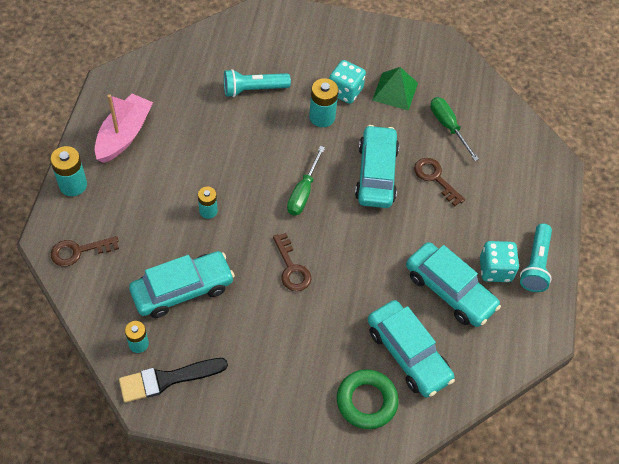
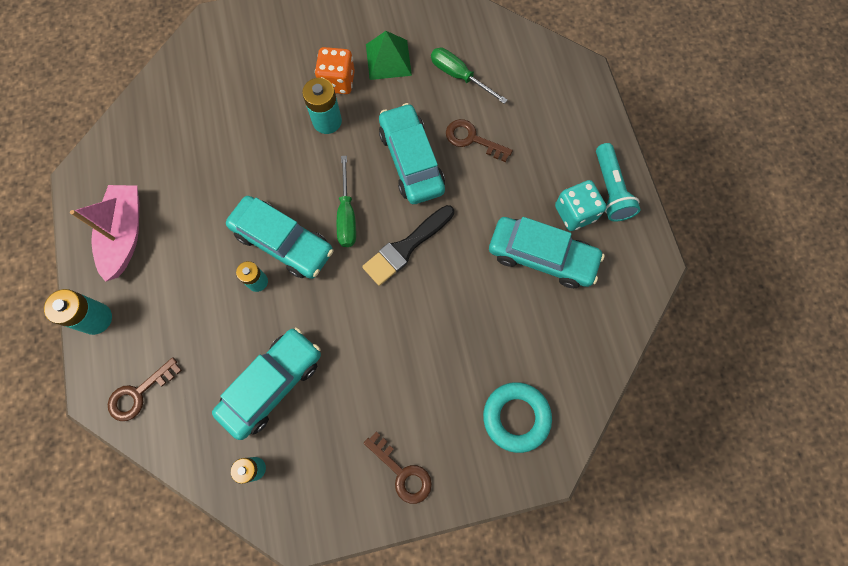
camera: 20 degrees left, 15 degrees up
black brush [119,358,228,403] -> black brush moved to [362,205,454,286]
turquoise flashlight [224,69,291,97] -> none
brown key [273,233,311,291] -> brown key moved to [364,432,432,504]
turquoise dice [329,60,366,104] -> orange dice [315,47,355,94]
green ring [337,369,399,429] -> turquoise ring [483,382,552,453]
turquoise car [368,300,455,397] -> turquoise car moved to [226,196,333,279]

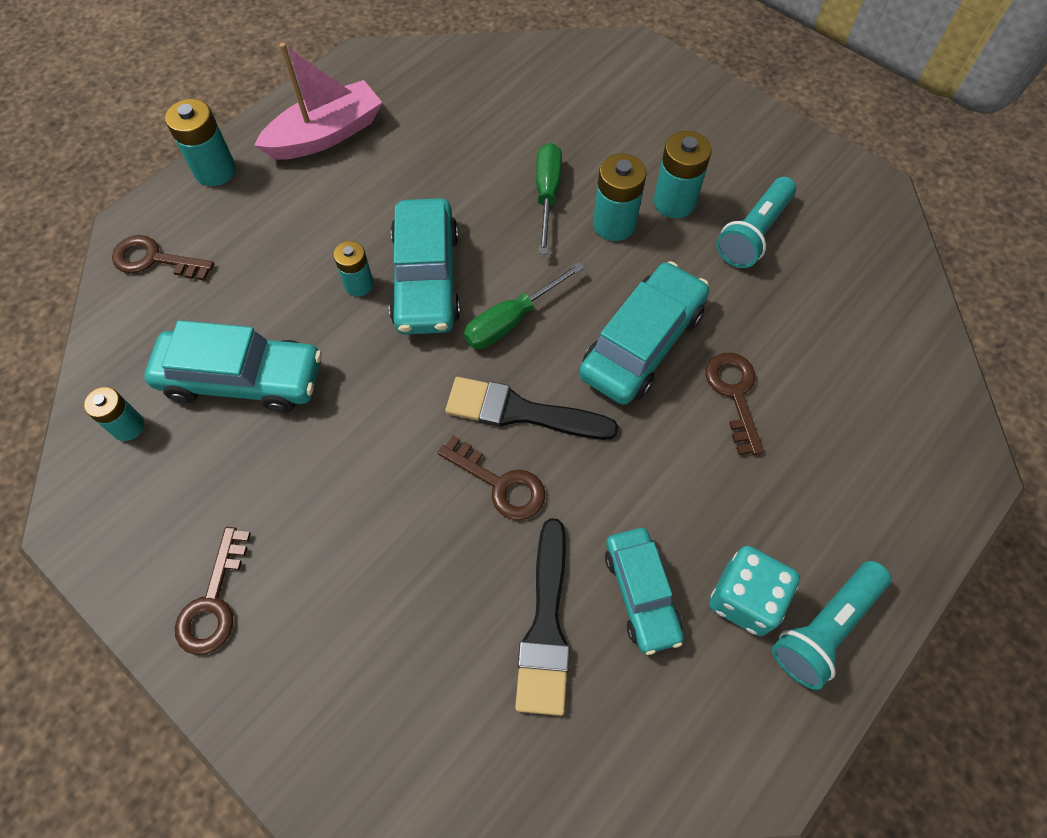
camera: 55 degrees right, 10 degrees down
orange dice [315,47,355,94] -> turquoise battery [653,131,712,218]
green pyramid [366,31,412,80] -> turquoise flashlight [716,177,796,268]
green screwdriver [431,48,507,104] -> green screwdriver moved to [536,143,562,254]
turquoise ring [483,382,552,453] -> none
turquoise car [489,217,604,288] -> turquoise car [605,528,684,655], size x0.65
none -> brown key [438,435,545,520]
none -> black brush [515,518,570,716]

